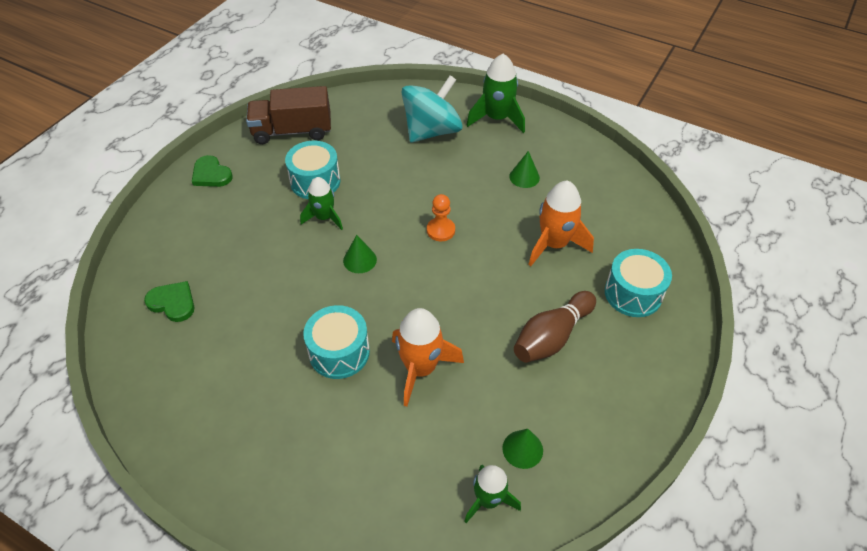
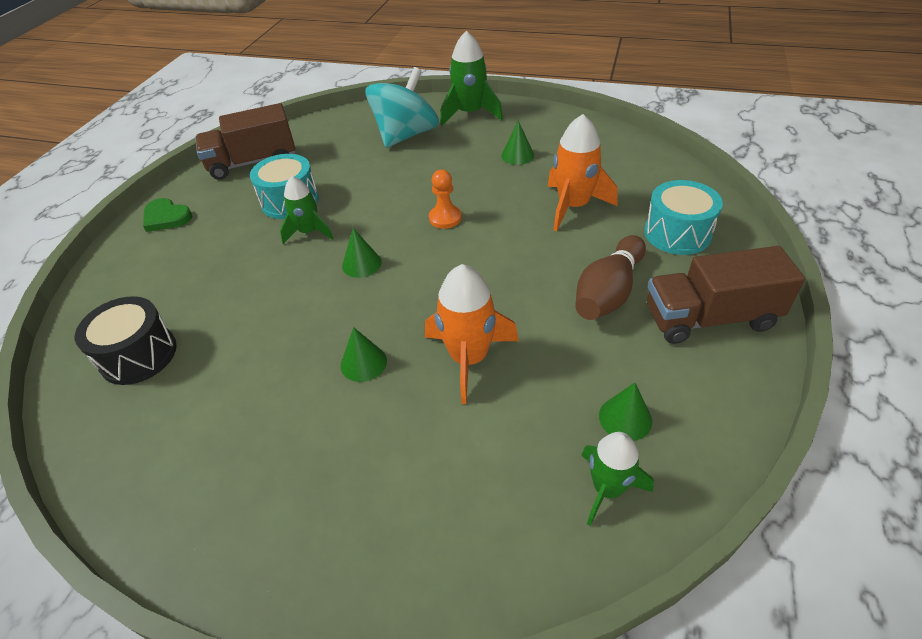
camera: 10 degrees left, 5 degrees down
green heart [144,281,194,322] -> black drum [75,296,177,385]
turquoise drum [303,305,370,379] -> green cone [341,327,387,382]
none -> brown truck [647,246,805,344]

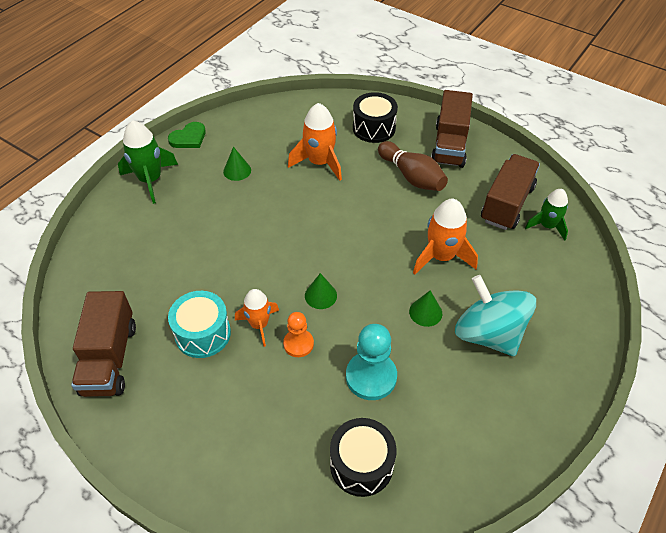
camera: 75 degrees left, 5 degrees up
green heart [143,198,192,232] -> green heart moved to [168,122,206,148]
green rocket [280,176,334,244] -> orange rocket [235,289,279,347]
turquoise spinning top [366,67,439,148] -> turquoise spinning top moved to [455,275,536,356]
orange pawn [429,170,462,229] -> orange pawn moved to [283,312,314,357]
green cone [599,383,652,441] -> brown truck [481,154,540,230]
turquoise drum [644,180,723,255] -> black drum [353,92,398,143]
none -> turquoise pawn [346,324,397,400]

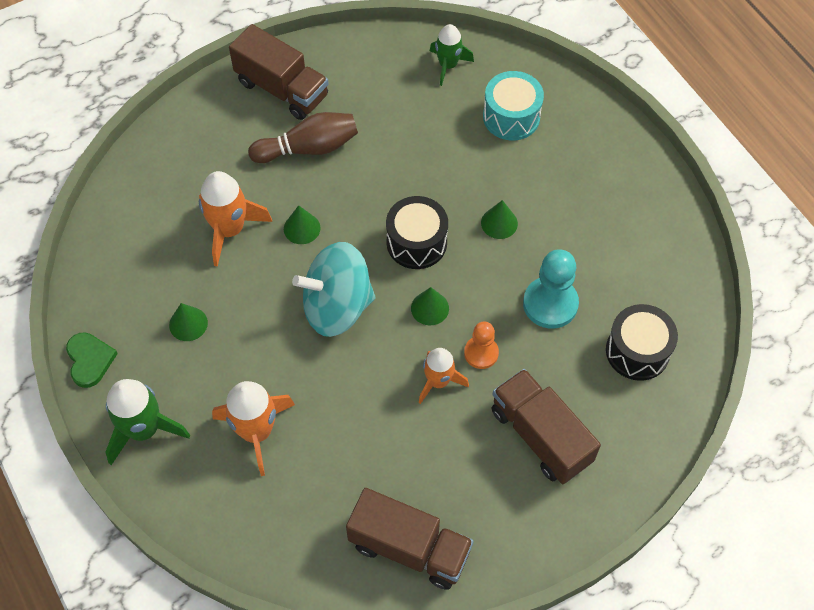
camera: 65 degrees left, 10 degrees up
turquoise drum [168,291,231,358] -> turquoise drum moved to [483,71,544,140]
black drum [353,92,398,143] -> black drum moved to [386,196,448,269]
orange rocket [413,199,478,275] -> orange rocket moved to [212,381,295,476]
turquoise spinning top [455,275,536,356] -> turquoise spinning top moved to [292,242,375,337]
brown truck [481,154,540,230] -> brown truck moved to [492,369,601,484]
none -> green cone [284,205,321,244]

